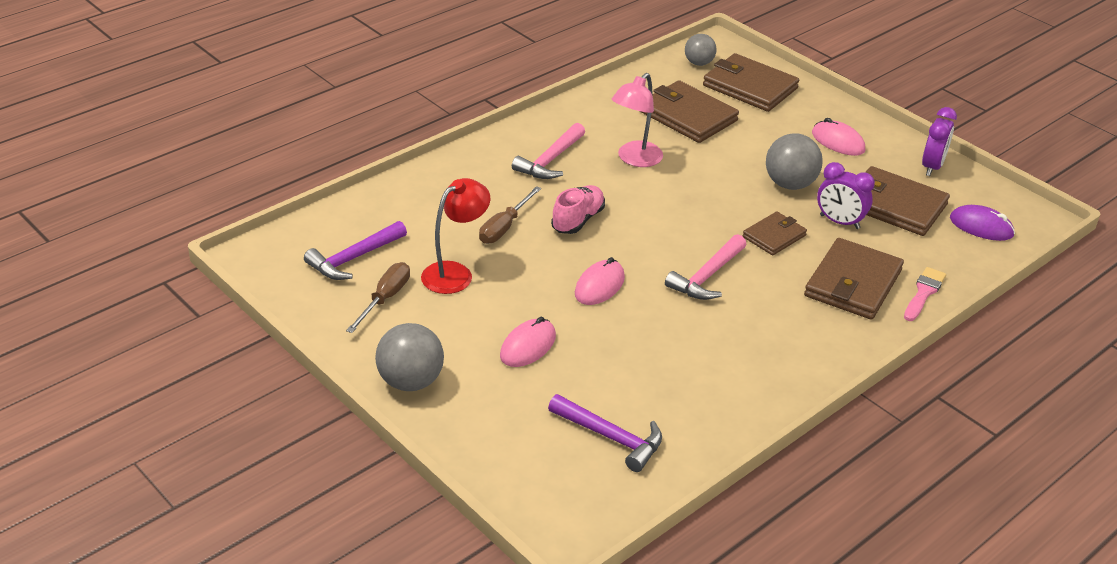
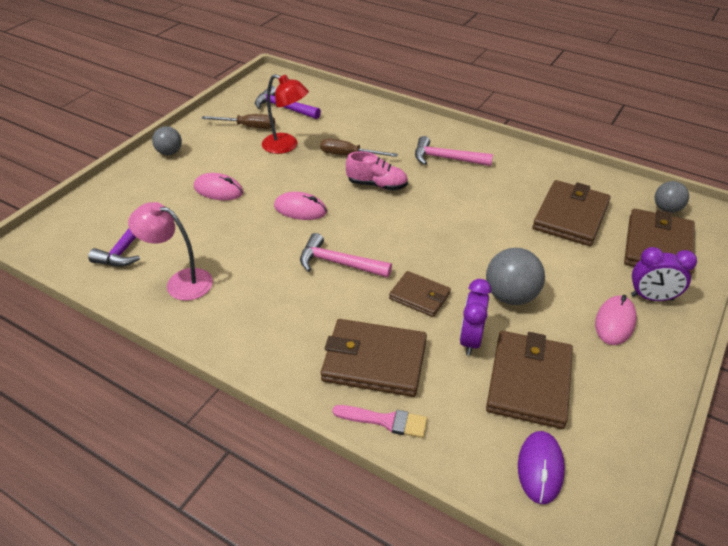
camera: 75 degrees right, 5 degrees up
grey ball [375,323,444,391] -> grey ball [152,126,182,155], size x0.64
pink lamp [612,73,663,167] -> pink lamp moved to [128,202,213,301]
purple clock [922,107,957,176] -> purple clock moved to [631,247,697,301]

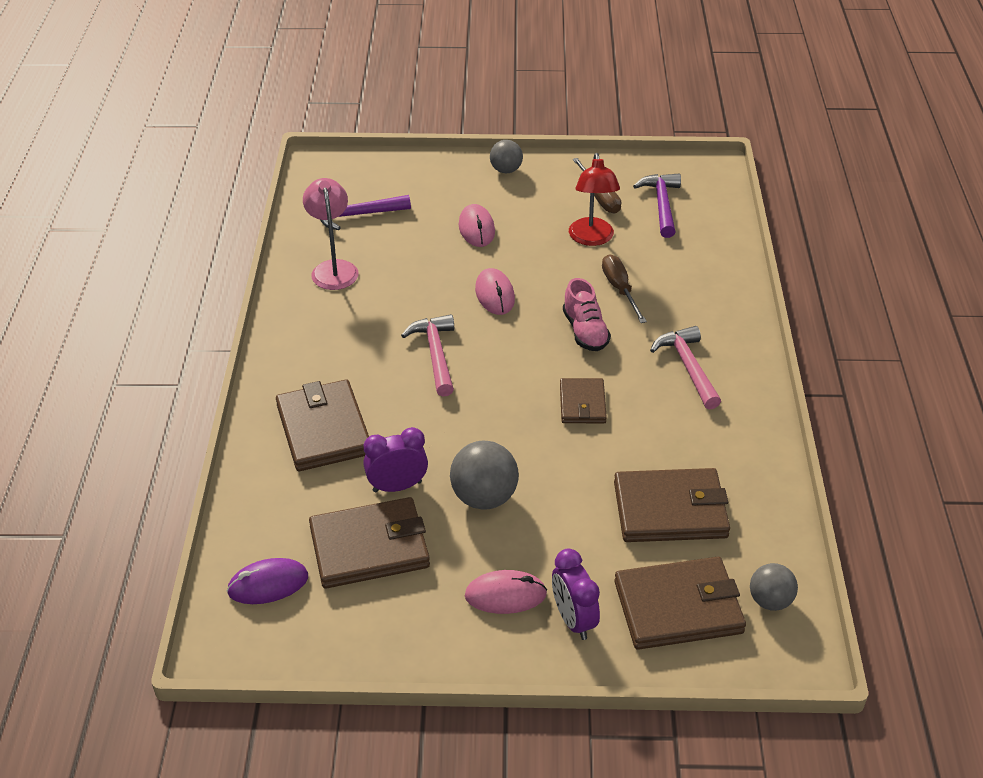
camera: 60 degrees right, 0 degrees up
pink brush [332,405,427,438] -> none
brown wallet [389,271,451,317] -> brown wallet moved to [560,378,607,423]

